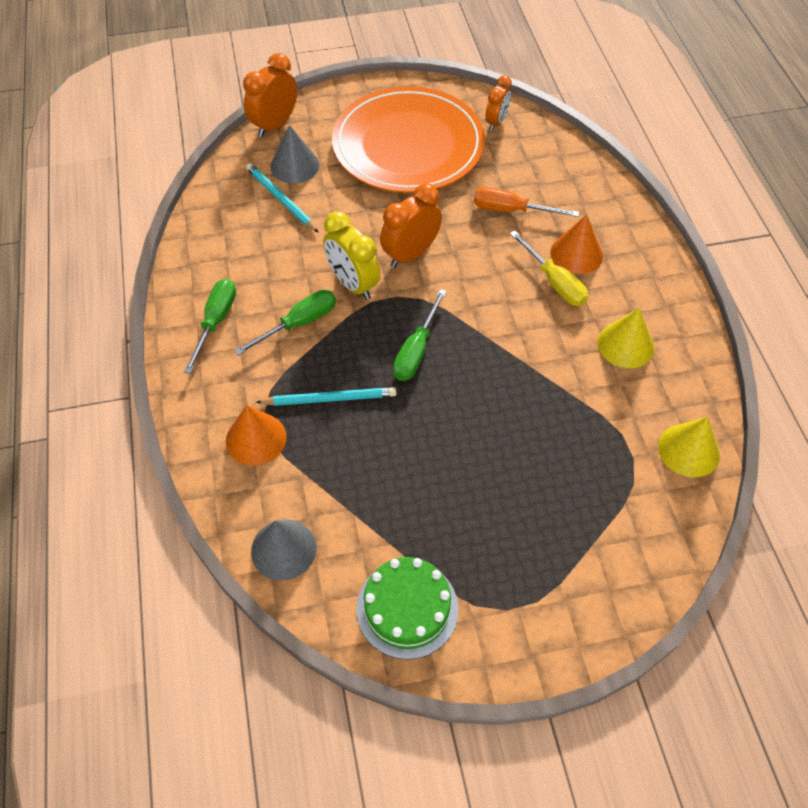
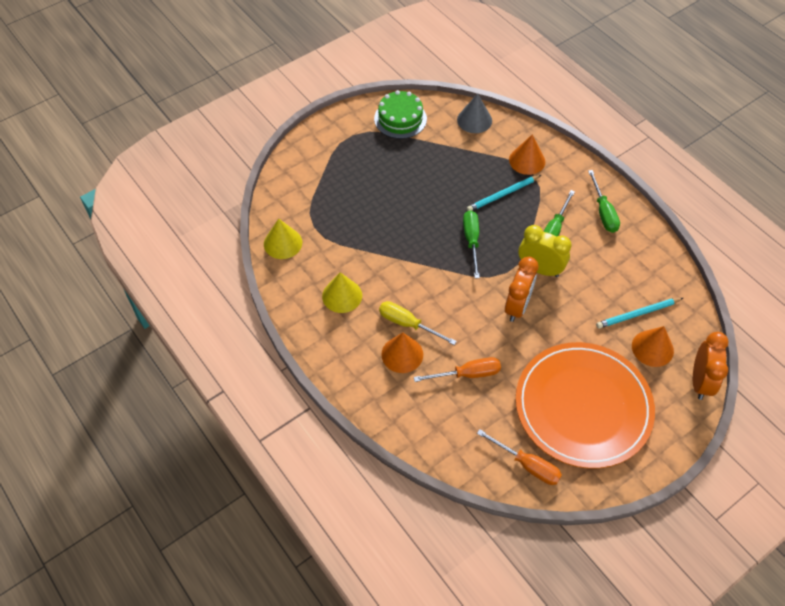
camera: 155 degrees right, 0 degrees up
turquoise pencil [246,163,319,233] -> turquoise pencil turned 135 degrees clockwise [596,298,683,329]
grey cone [270,125,320,183] -> orange cone [632,326,674,367]
orange clock [485,76,512,131] -> orange screwdriver [477,429,562,485]

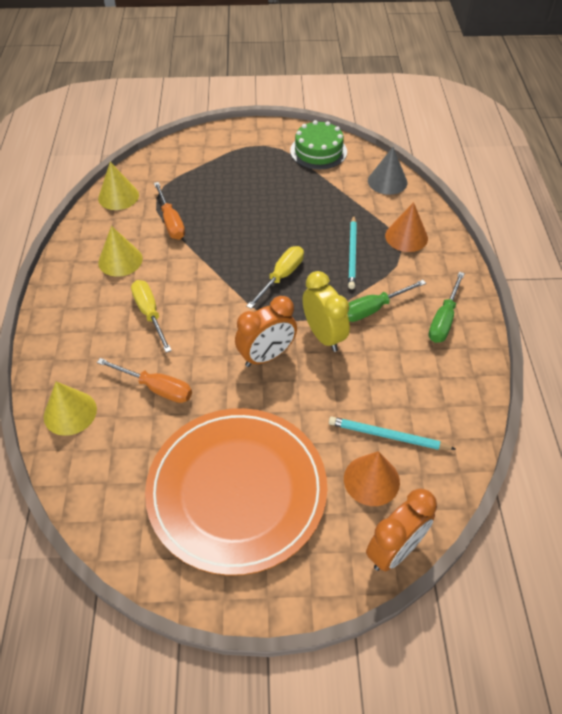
camera: 35 degrees right, 5 degrees down
orange cone [381,333,423,373] -> none
green screwdriver [463,210,480,278] -> yellow screwdriver [246,246,304,309]
turquoise pencil [467,175,541,211] -> turquoise pencil turned 90 degrees counterclockwise [348,215,357,289]
orange screwdriver [477,429,562,485] -> orange screwdriver moved to [154,182,185,240]
none -> yellow cone [44,382,97,436]

